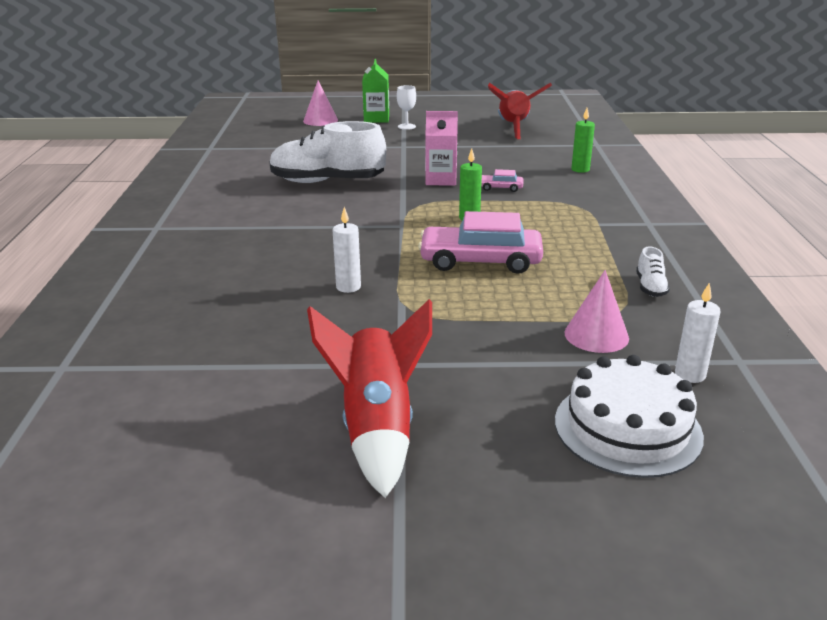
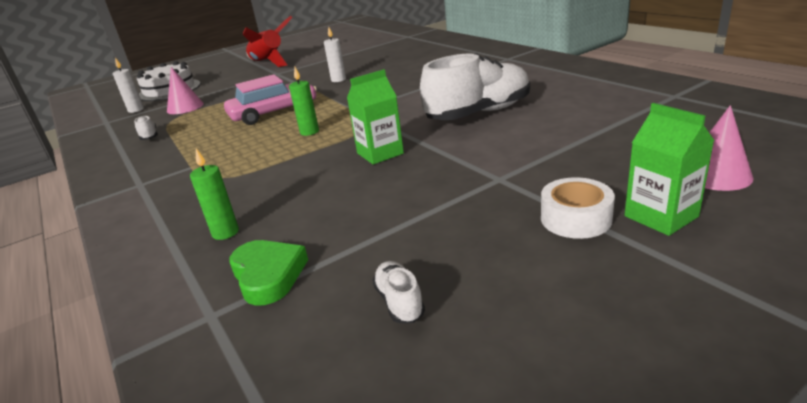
camera: 150 degrees right, 0 degrees up
white goblet [397,85,416,130] -> white tape [541,178,615,239]
pink carton [425,111,458,186] -> green carton [347,69,404,165]
pink car [481,169,524,192] -> none
red rocket [488,83,552,139] -> white shoe [372,261,425,323]
none -> green heart [229,240,308,306]

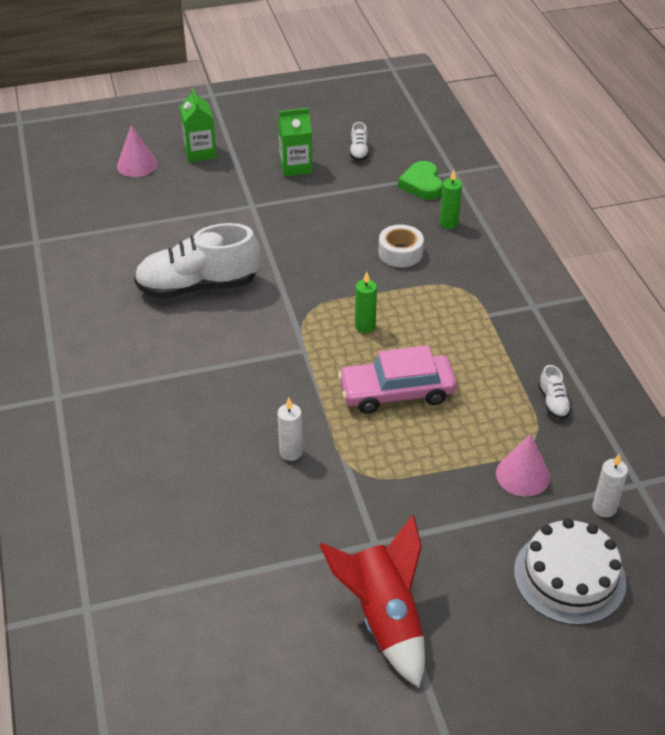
camera: 165 degrees left, 15 degrees up
green carton [347,69,404,165] -> green carton moved to [278,108,313,177]
white tape [541,178,615,239] -> white tape moved to [379,225,424,267]

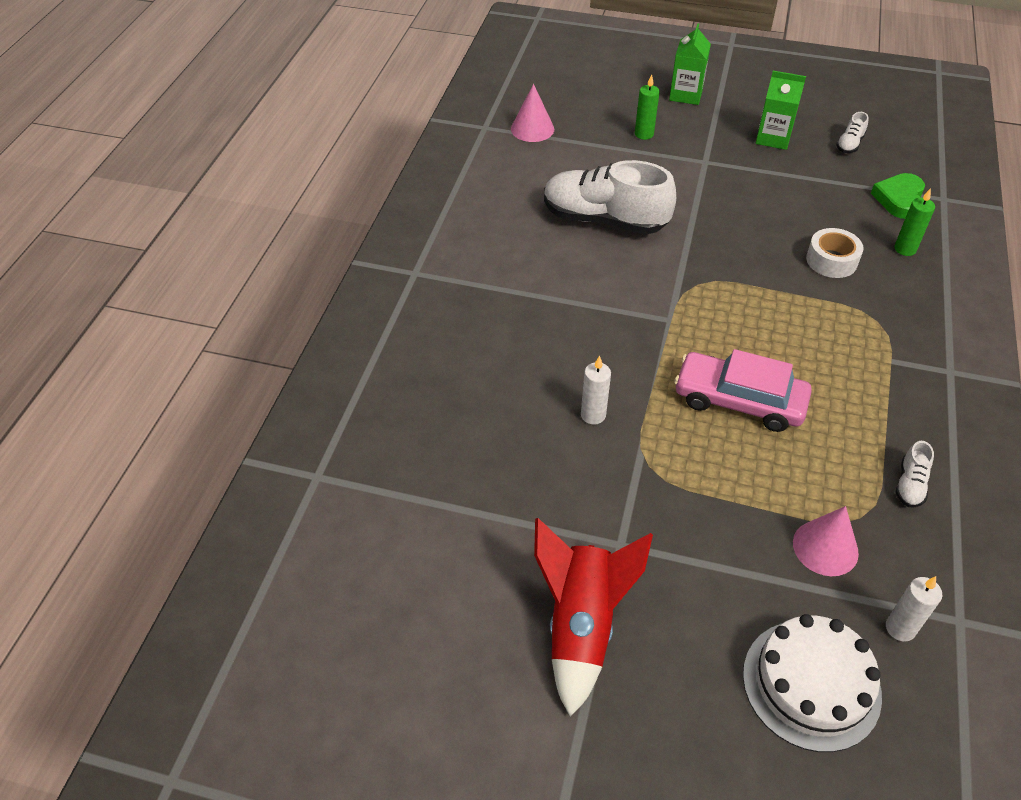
camera: 30 degrees right, 5 degrees up
pink cone [117,125,157,177] -> pink cone moved to [511,84,554,142]
green candle [355,272,377,333] -> green candle moved to [635,74,660,140]

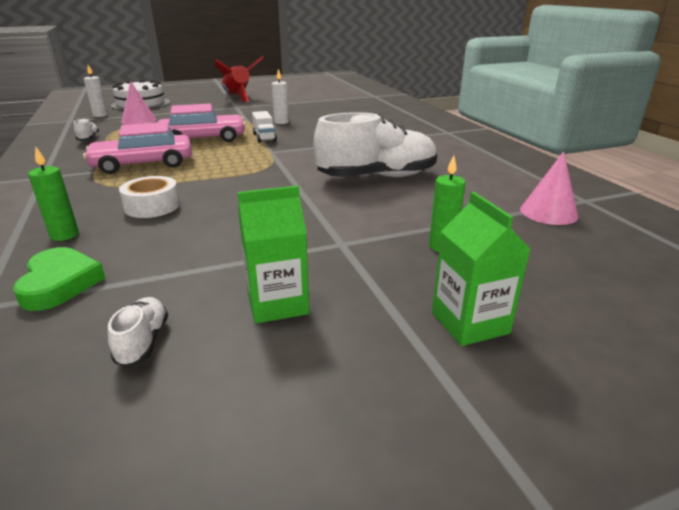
camera: 145 degrees right, 20 degrees down
none -> pink car [83,122,192,174]
none -> white truck [252,111,277,143]

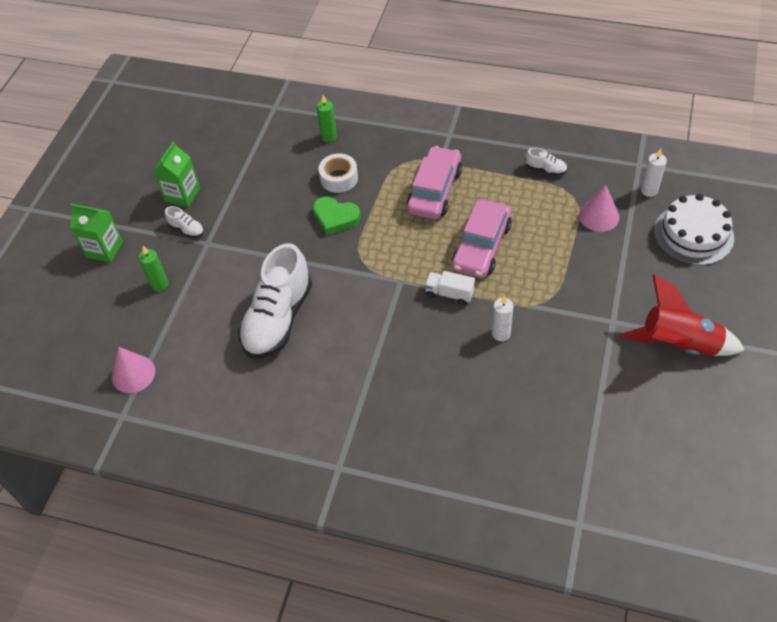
camera: 130 degrees right, 25 degrees up
green heart [13,247,105,311] -> green heart moved to [313,197,361,235]
white shoe [108,297,168,367] -> white shoe moved to [165,206,204,238]

